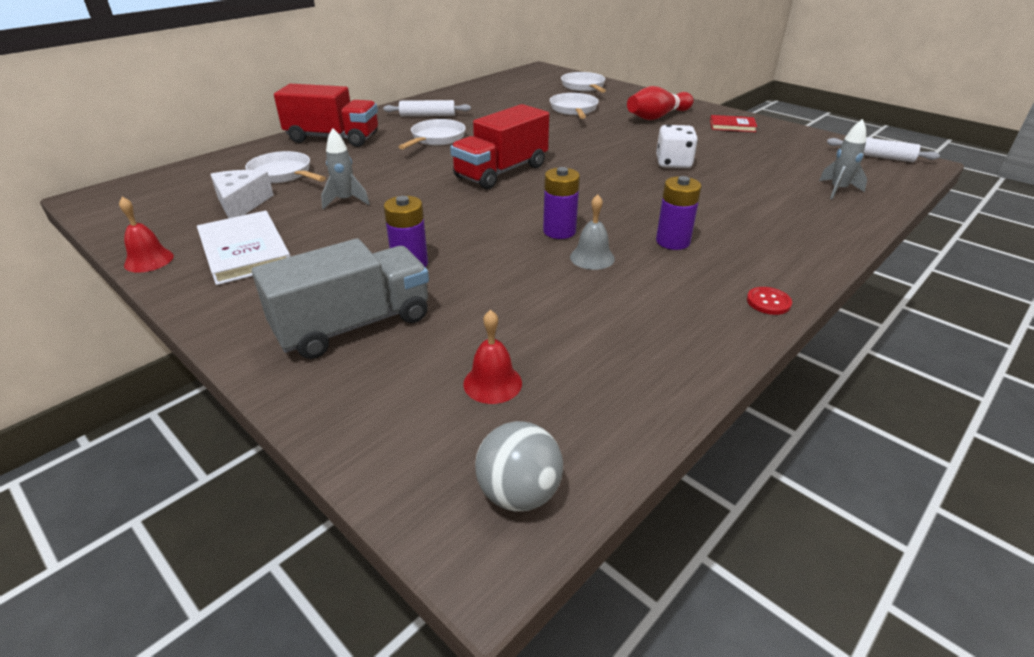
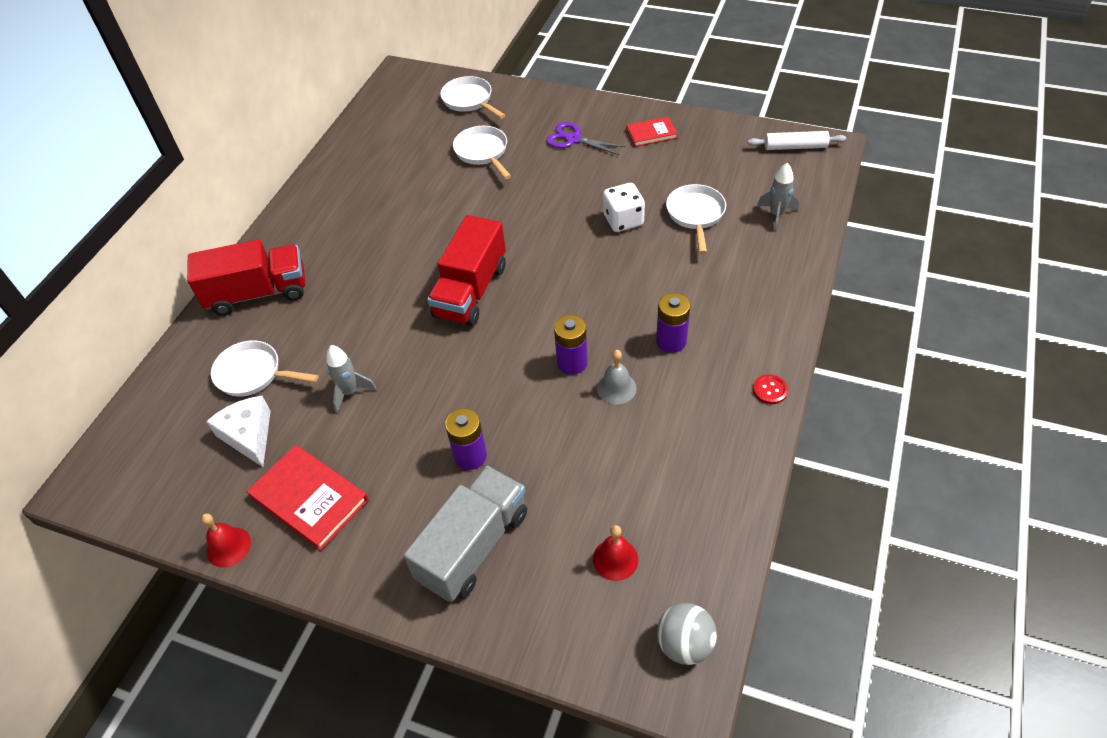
camera: 20 degrees left, 15 degrees up
white book [197,211,291,285] -> red book [246,445,369,551]
white rolling pin [383,100,471,116] -> none
white pan [398,119,466,149] -> white pan moved to [666,184,726,254]
red bowling pin [627,86,694,120] -> purple scissors [547,122,625,155]

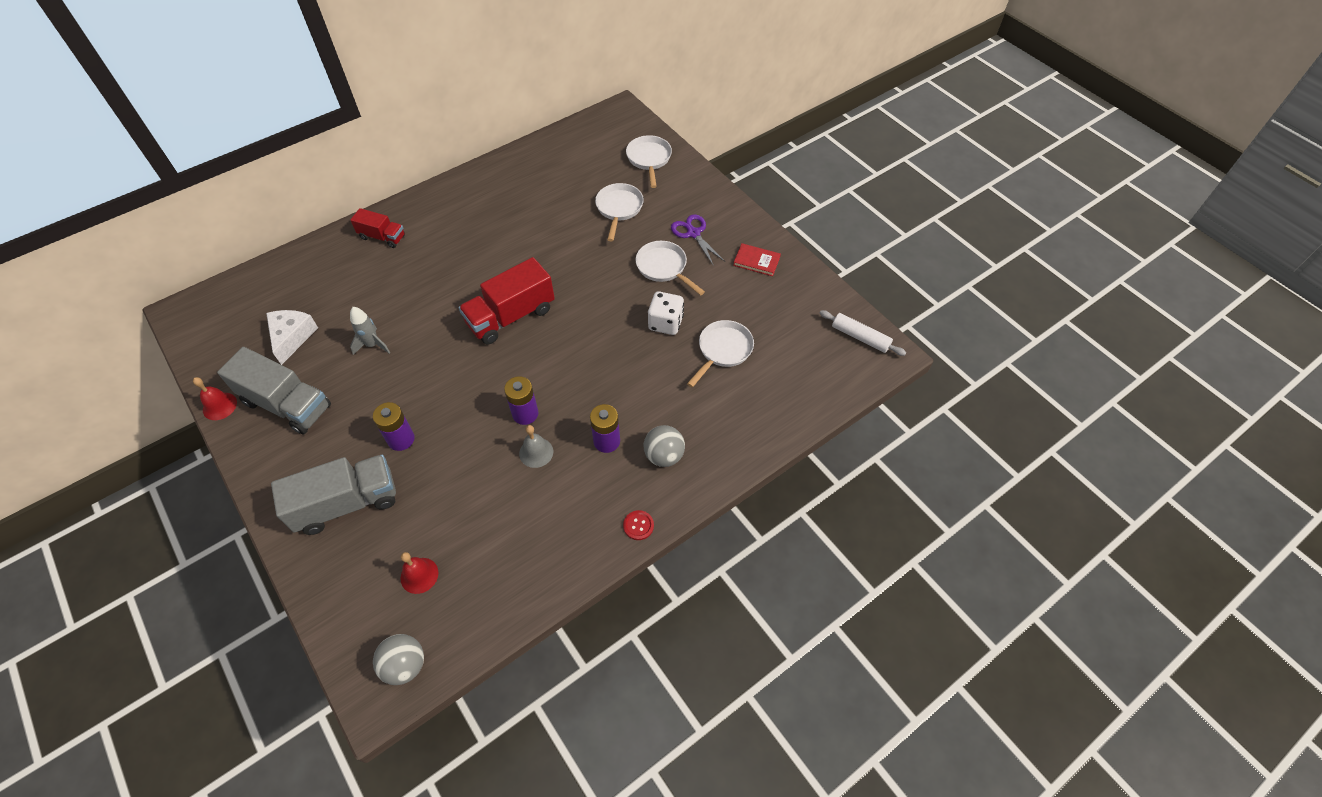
camera: 30 degrees right, 5 degrees up
red truck [187,239,305,316] -> red truck [350,208,405,248], size x0.57
white pan [211,340,318,397] -> white pan moved to [635,241,705,295]
red book [246,445,369,551] -> grey truck [217,347,331,434]
grey rocket [757,163,799,231] -> none
none -> grey ball [644,425,685,467]

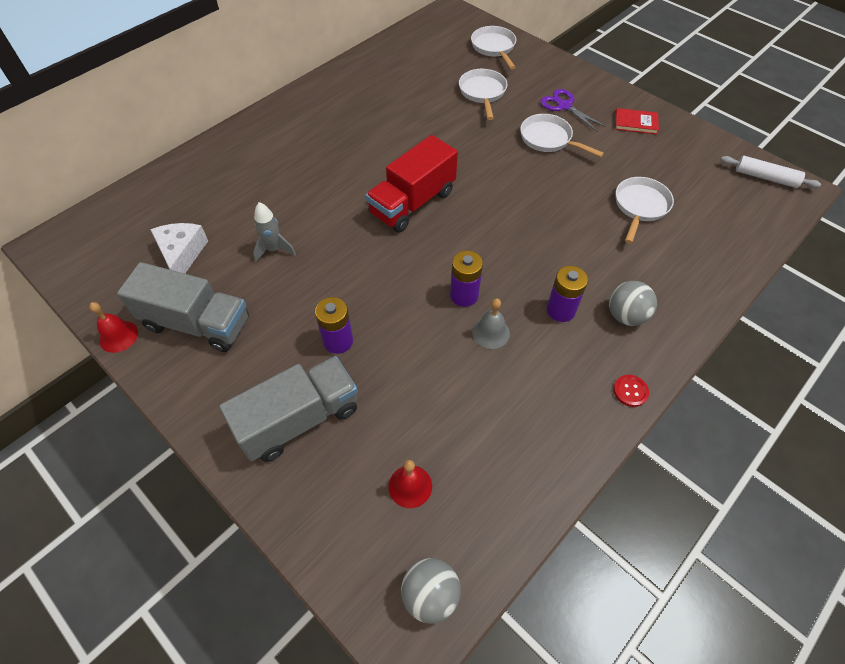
camera: 10 degrees left, 0 degrees up
red truck [350,208,405,248] -> none
white dice [648,291,684,335] -> none

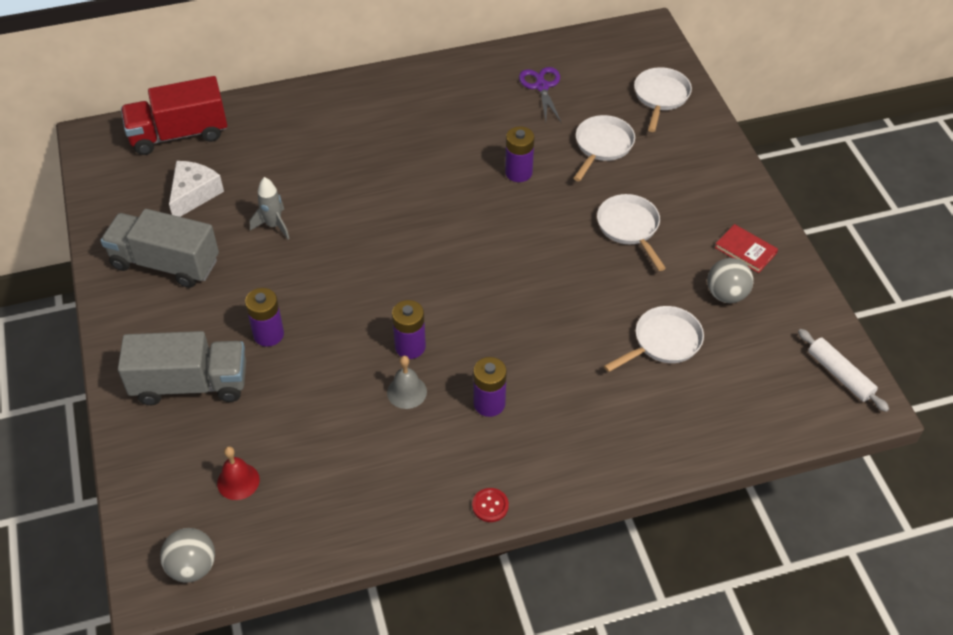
camera: 30 degrees right, 5 degrees down
red bell [89,302,138,353] -> none
grey truck [117,262,249,352] -> grey truck turned 150 degrees clockwise [100,209,219,288]
red truck [366,135,458,232] -> red truck moved to [121,76,227,155]
purple scissors [540,89,606,132] -> purple scissors moved to [519,67,561,122]
grey ball [609,281,657,326] -> grey ball moved to [707,258,754,303]
none -> purple battery [505,126,534,182]

